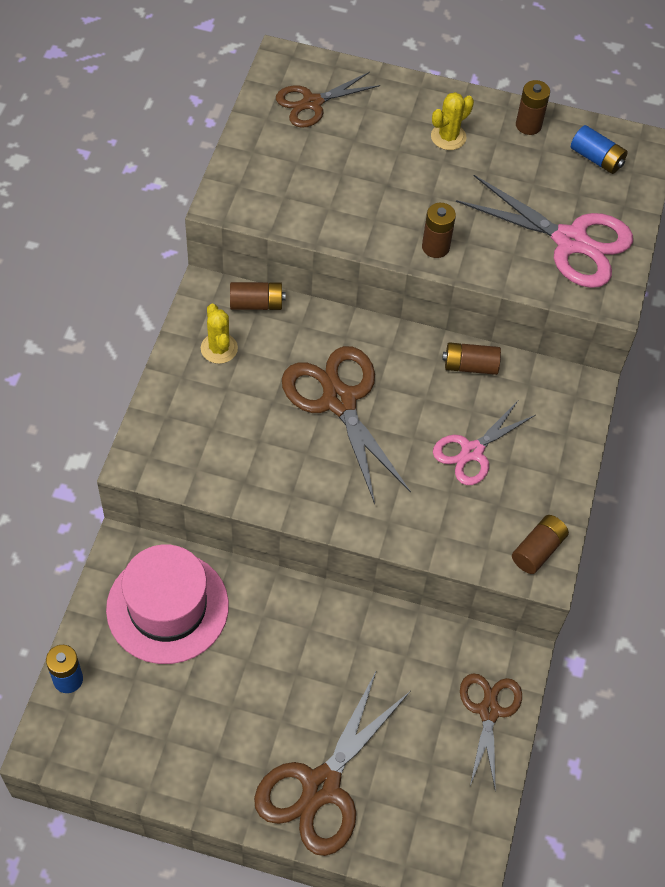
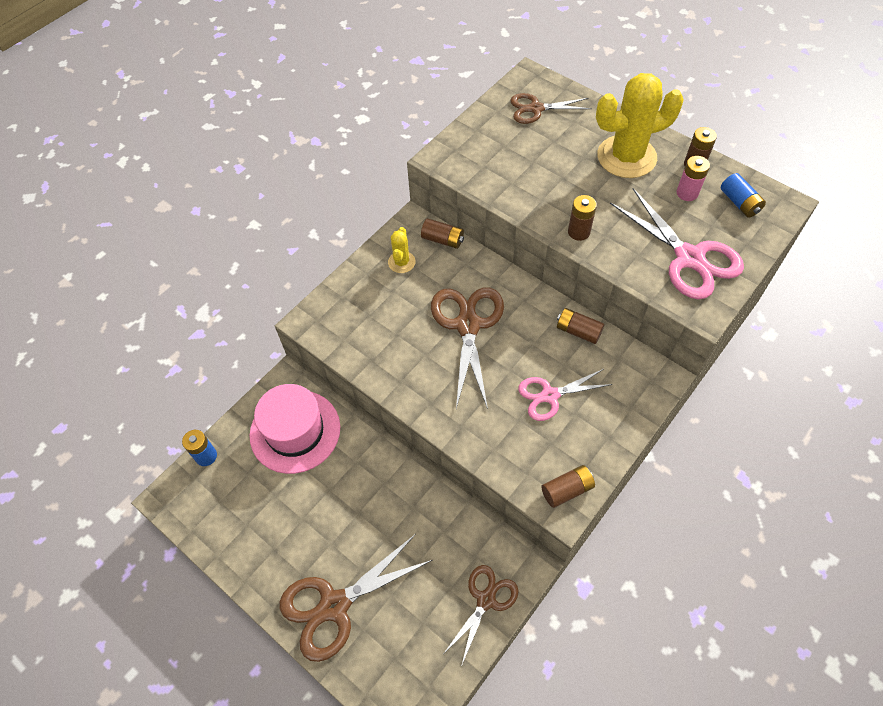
camera: 30 degrees right, 0 degrees up
yellow cactus [431,92,474,150] -> yellow cactus [596,73,684,178], size x2.11
none -> pink battery [676,156,710,201]

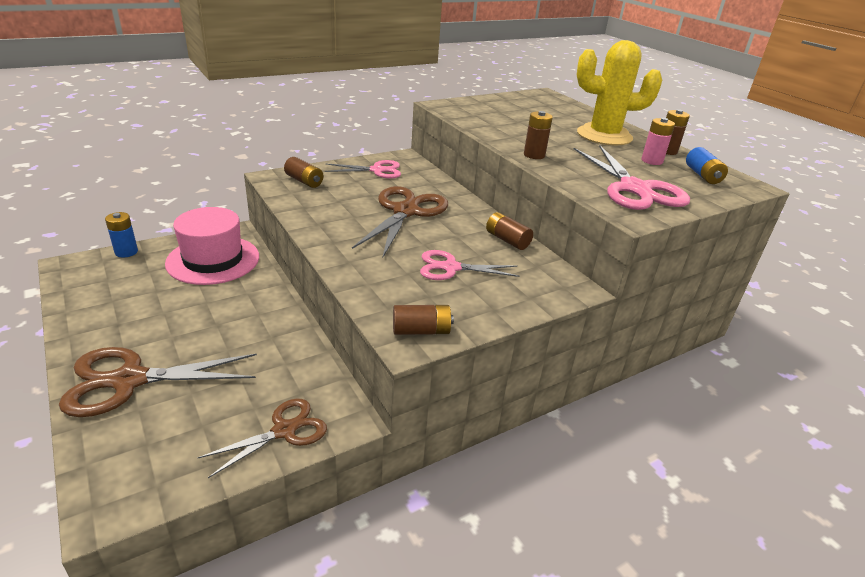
camera: 15 degrees right, 25 degrees down
yellow cactus [388,227,416,273] -> pink scissors [325,160,401,178]
brown battery [421,219,464,249] -> brown battery moved to [284,157,323,188]
brown scissors [510,93,591,124] -> none

